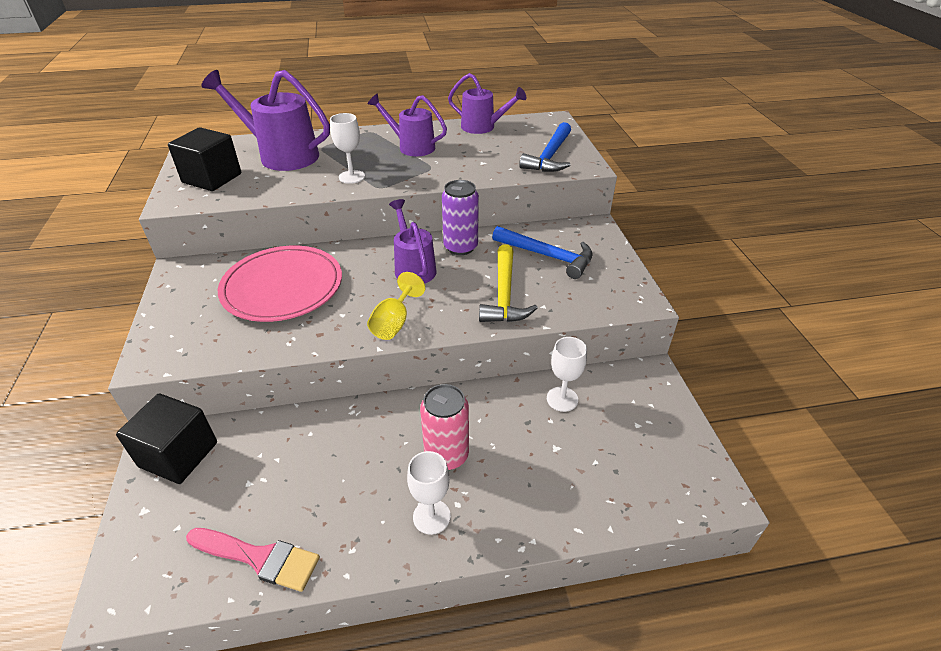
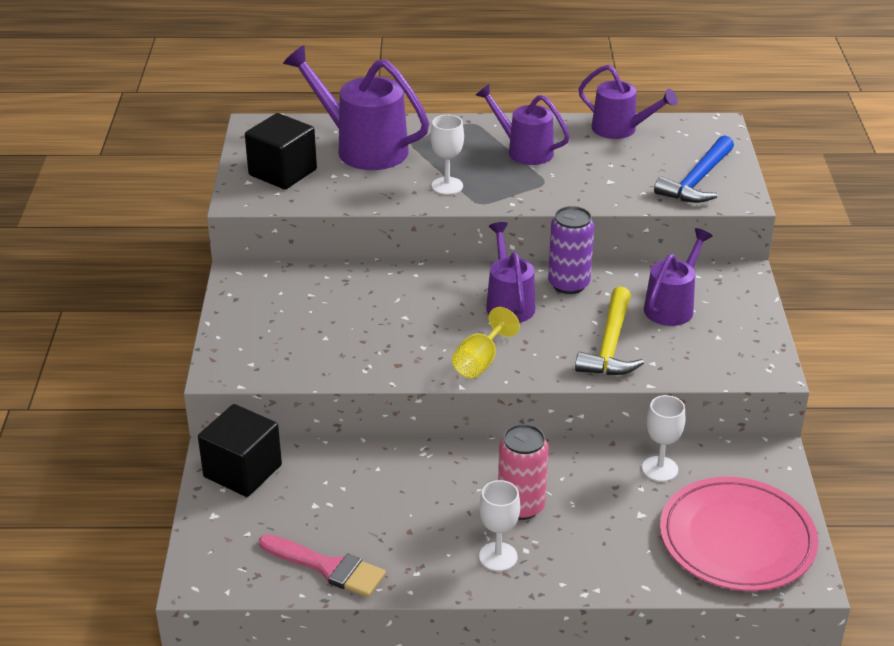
camera: 10 degrees right, 5 degrees down
pink plate [218,246,342,322] -> pink plate moved to [660,477,818,591]
blue hammer [492,226,593,279] -> purple watering can [644,228,713,326]

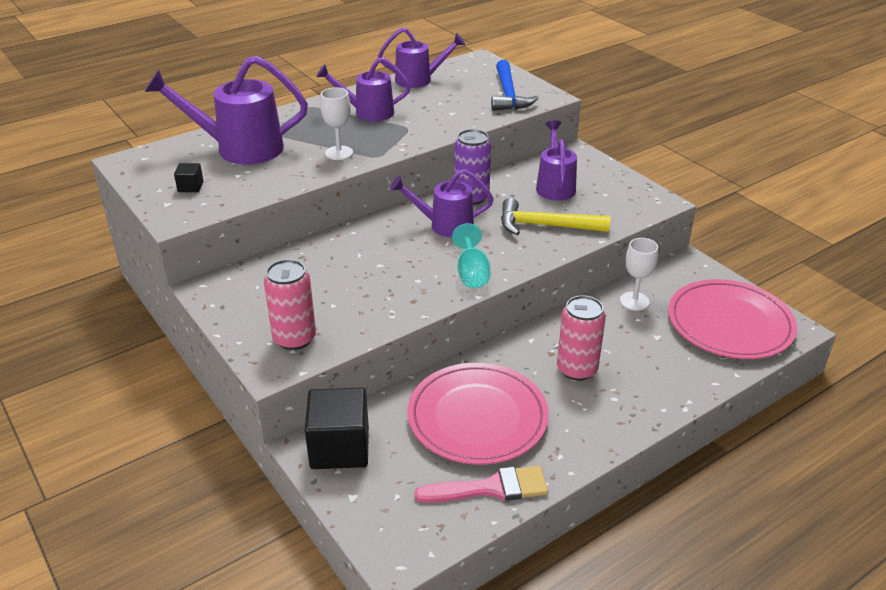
camera: 35 degrees left, 0 degrees up
black cube [245,113,317,189] -> black cube [174,163,204,192], size x0.45
yellow goblet [452,307,520,378] -> turquoise goblet [452,223,490,288]
white goblet [479,480,520,571] -> none
purple watering can [486,222,535,323] -> purple watering can turned 45 degrees counterclockwise [390,169,494,237]
yellow hammer [575,286,644,375] -> yellow hammer turned 120 degrees clockwise [501,198,610,235]
none -> pink can [264,259,316,350]
none -> pink plate [407,363,549,465]

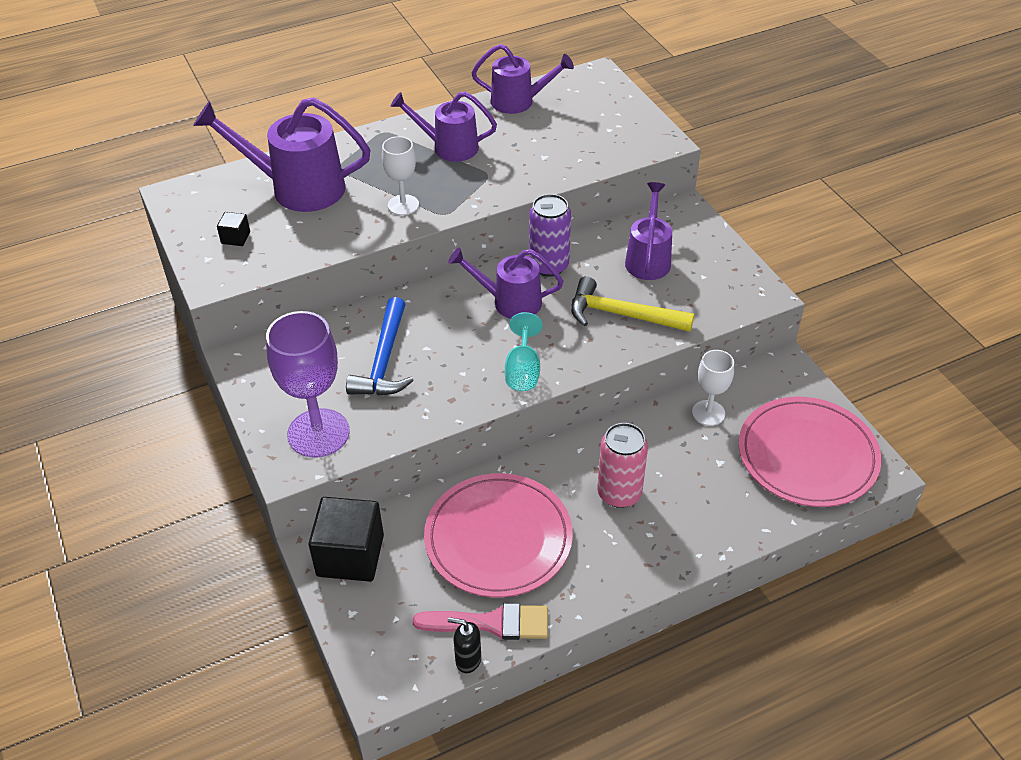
camera: 10 degrees right, 10 degrees up
pink can [264,259,316,350] -> purple goblet [266,311,350,458]
blue hammer [491,60,539,111] -> blue hammer moved to [346,297,414,396]
none -> black soap dispenser [448,617,481,673]

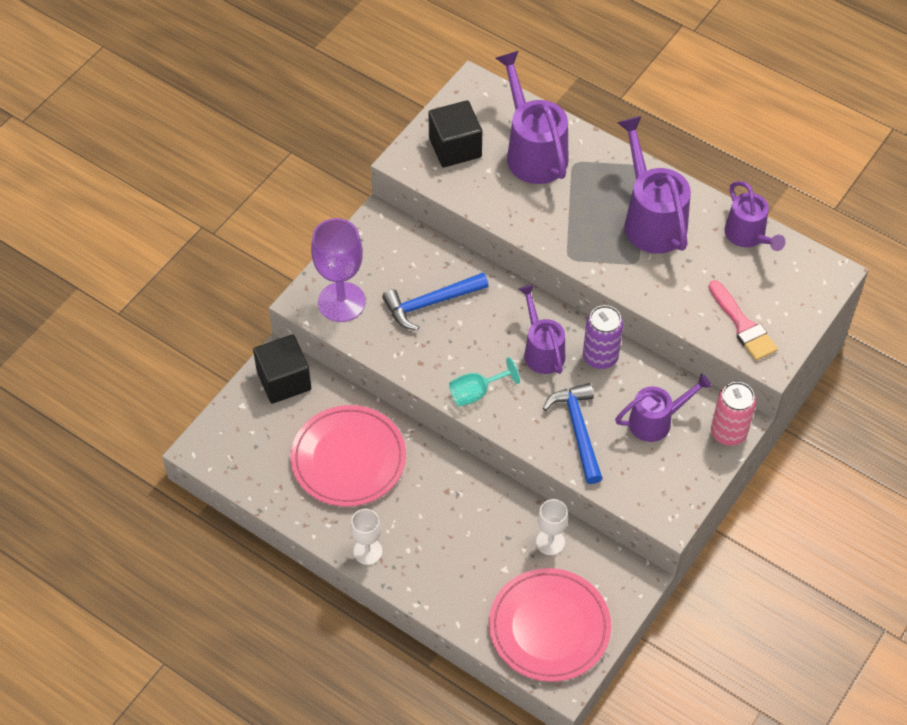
camera: 60 degrees right, 10 degrees up
black cube [217,212,250,246] -> black cube [428,100,482,167], size x2.21
white goblet [382,136,419,215] -> white goblet moved to [350,509,383,565]
purple watering can [390,91,497,162] -> purple watering can [617,116,691,254], size x1.55
pink brush [413,603,548,640] -> pink brush moved to [709,280,778,361]
black soap dispenser [448,617,481,673] -> none
yellow hammer [571,276,694,332] -> blue hammer [543,383,603,484]
pink can [597,423,648,508] -> pink can moved to [711,382,756,446]

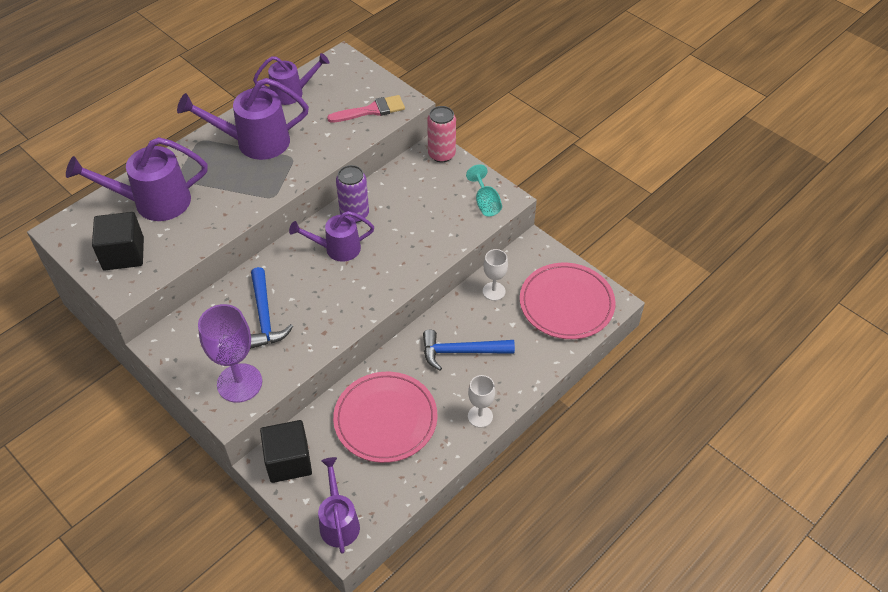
camera: 80 degrees left, 5 degrees down
turquoise goblet [449,357,520,407] -> turquoise goblet moved to [466,164,502,216]
blue hammer [543,383,603,484] -> blue hammer moved to [423,330,515,371]
purple watering can [615,374,712,442] -> purple watering can moved to [318,457,360,553]

